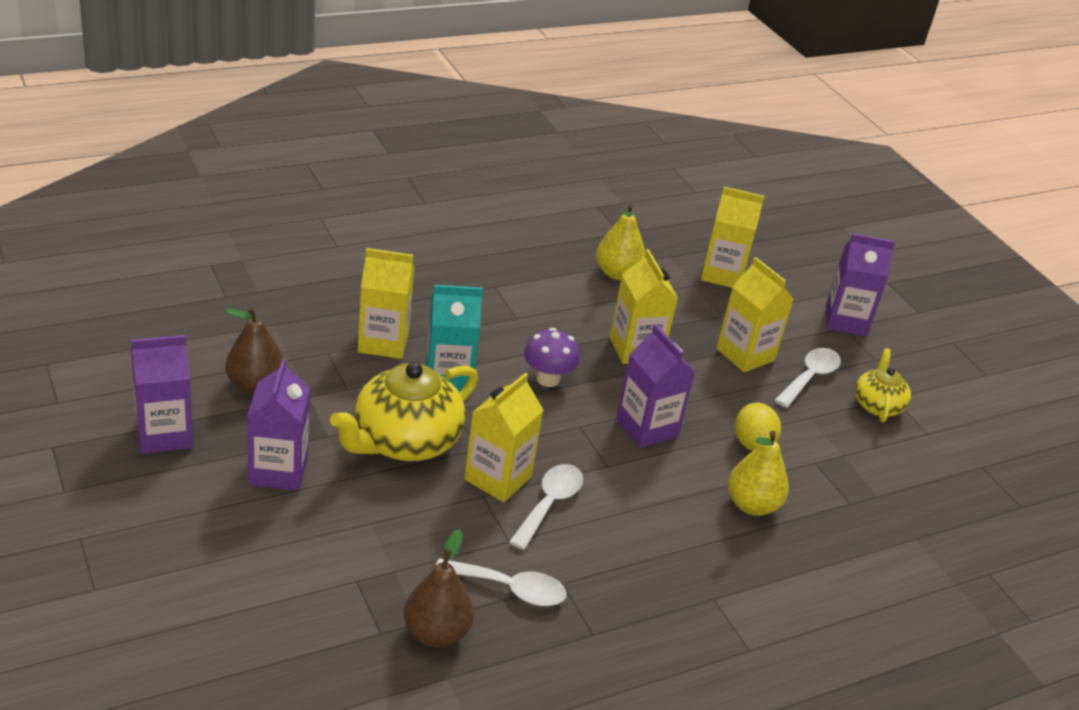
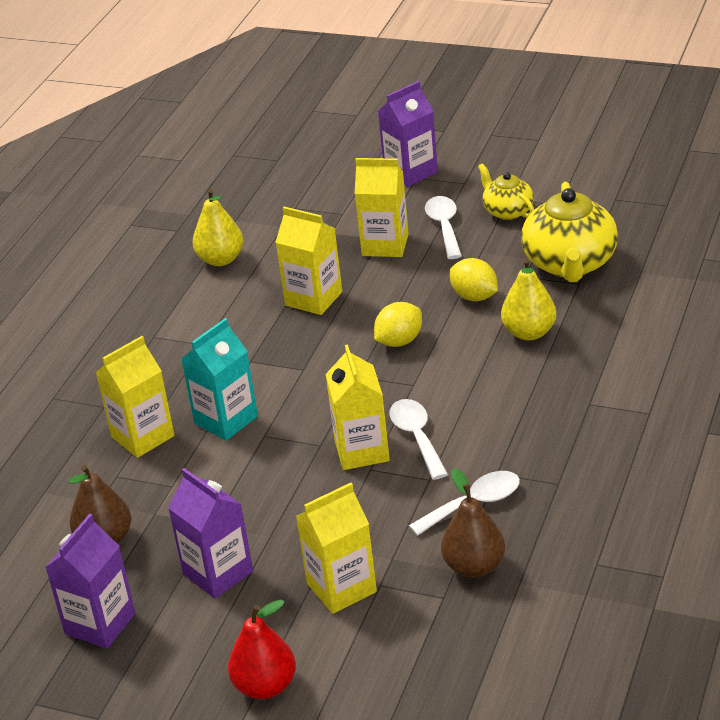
camera: 35 degrees left, 0 degrees up
yellow teapot [330,362,478,461] -> yellow teapot moved to [521,182,618,282]
purple mushroom [524,328,580,387] -> none
purple carton [616,324,695,448] -> yellow lemon [374,302,422,347]
yellow carton [701,187,764,288] -> yellow carton moved to [296,483,377,614]
none -> red pear [228,600,296,699]

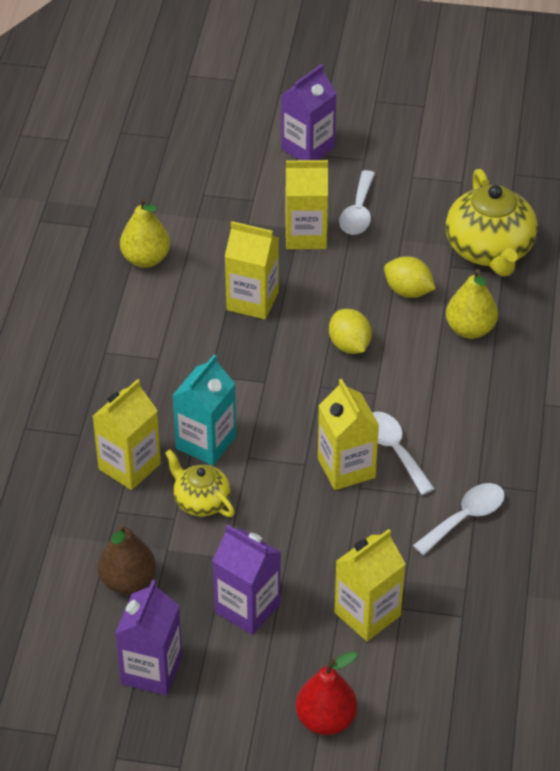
camera: 15 degrees left, 10 degrees up
yellow lemon [374,302,422,347] -> yellow lemon turned 60 degrees counterclockwise [329,309,372,354]
white spoon [425,196,462,259] -> white spoon turned 150 degrees counterclockwise [339,170,375,235]
brown pear [441,468,505,578] -> none
yellow teapot [478,163,534,220] -> yellow teapot moved to [165,449,235,517]

